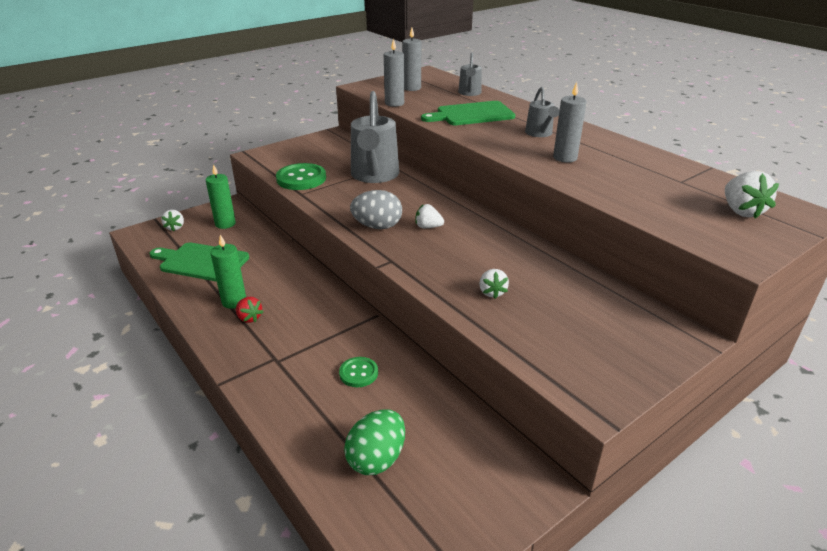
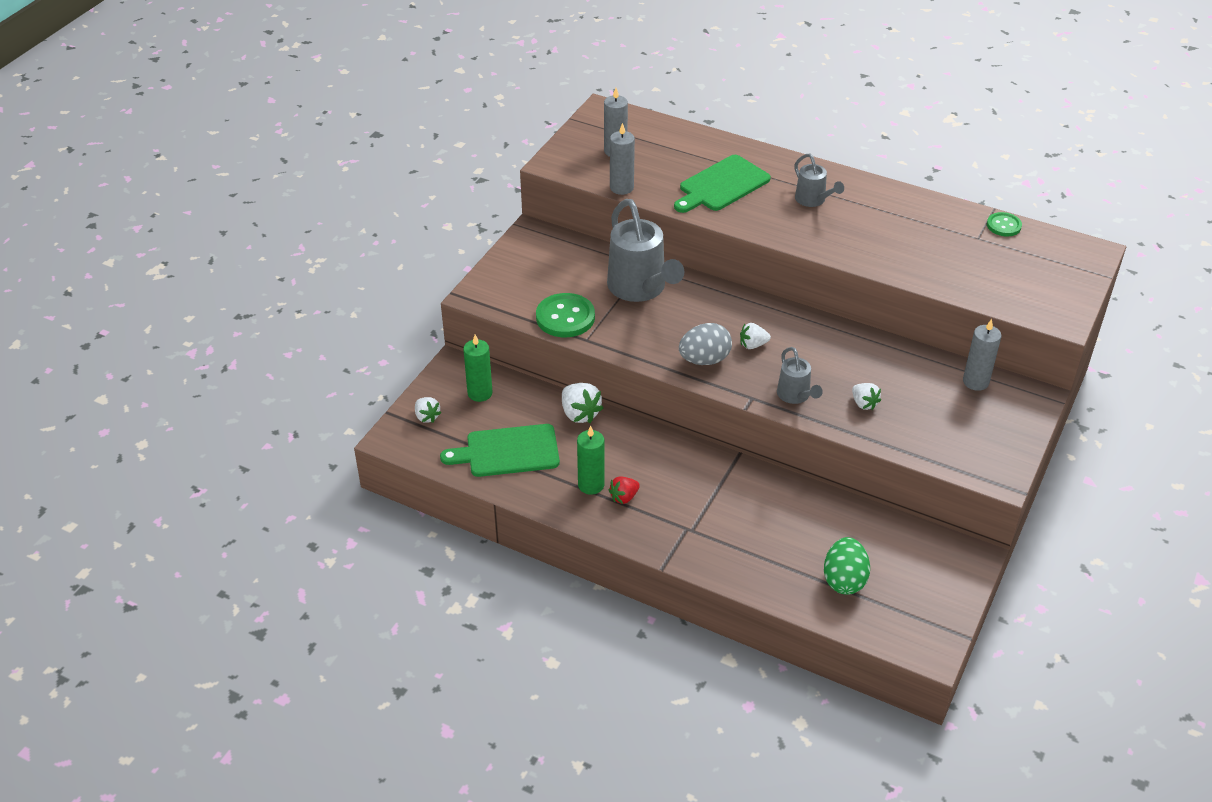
camera: 25 degrees left, 10 degrees up
red strawberry [236,297,263,323] -> red strawberry turned 120 degrees clockwise [609,476,640,504]
green button [339,357,378,387] -> green button moved to [987,212,1022,237]
grey watering can [458,53,482,96] -> grey watering can moved to [777,347,823,404]
grey candle [553,82,587,163] -> grey candle moved to [963,319,1001,391]
white strawberry [725,171,779,219] -> white strawberry moved to [562,383,603,423]

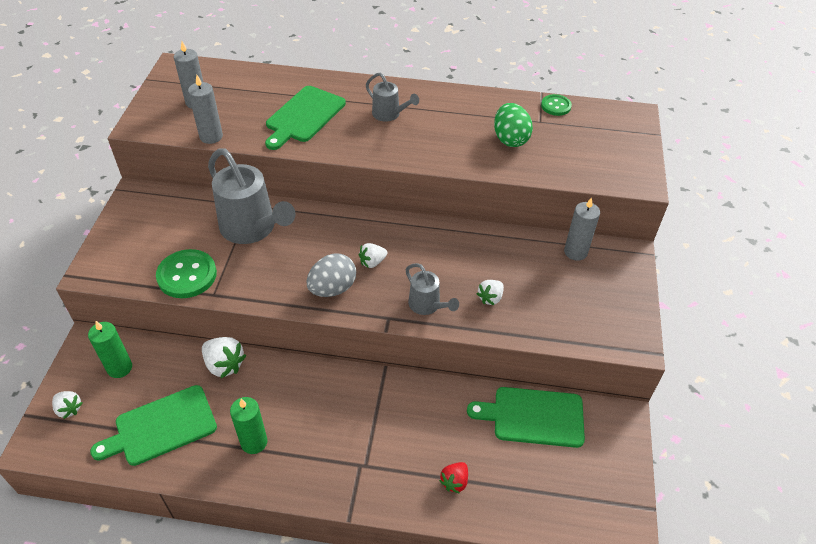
camera: 20 degrees left, 5 degrees up
red strawberry [609,476,640,504] -> red strawberry moved to [439,462,468,494]
green egg [824,537,870,595] -> green egg moved to [494,103,533,147]
white strawberry [852,383,881,410] -> white strawberry turned 90 degrees clockwise [476,280,504,305]
none -> green cutting board [467,387,585,448]

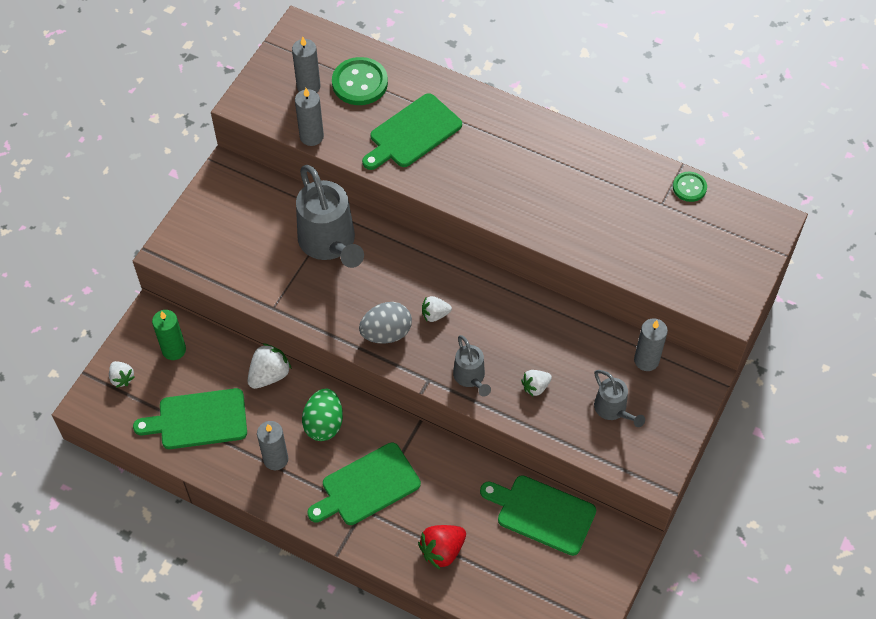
camera: 20 degrees right, 10 degrees up
green button [156,249,217,298] -> green button moved to [332,57,388,105]
white strawberry [202,337,246,378] -> white strawberry turned 105 degrees counterclockwise [247,343,292,389]
green candle [230,397,267,454] -> grey candle [257,421,288,470]
grey watering can [366,73,419,122] -> grey watering can moved to [594,370,645,427]
red strawberry [439,462,468,494] -> red strawberry [418,525,466,569], size x1.57
green egg [494,103,533,147] -> green egg moved to [302,388,343,441]
none -> green cutting board [307,442,421,525]

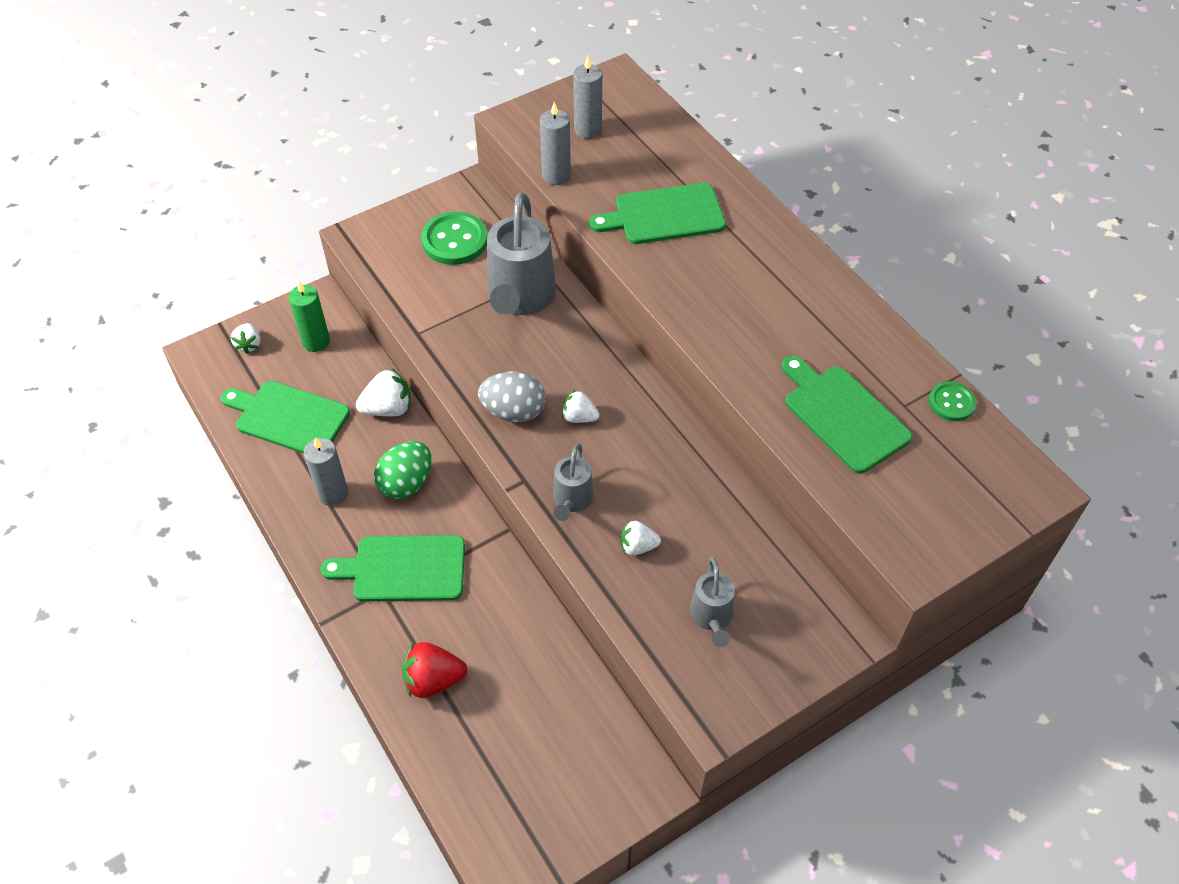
camera: 30 degrees right, 5 degrees down
green button [332,57,388,105] -> green button moved to [421,212,487,265]
green cutting board [480,475,596,556] -> green cutting board moved to [781,356,912,474]
grey candle [634,318,668,371] -> none

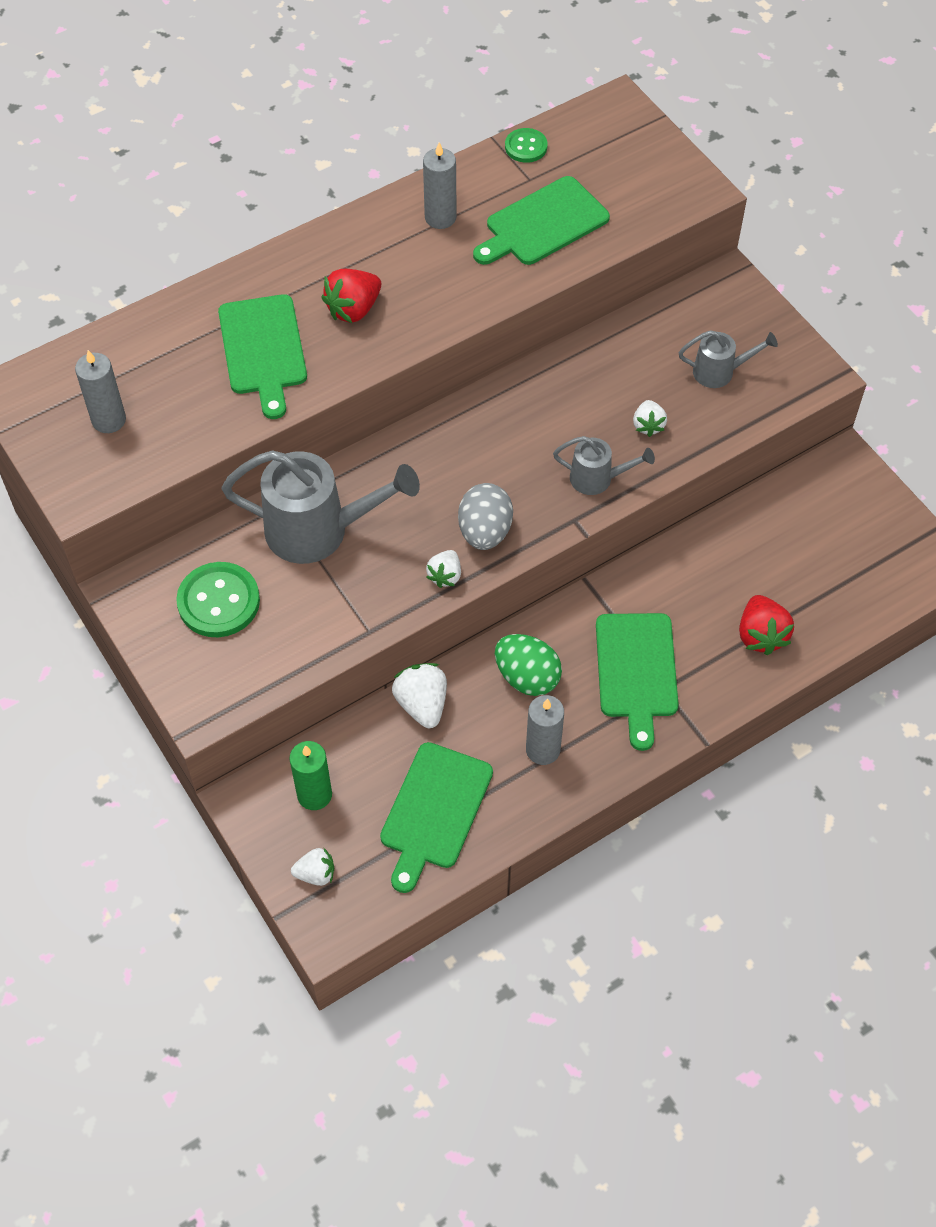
camera: 90 degrees left, 5 degrees up
grey candle [540,102,571,185] -> grey candle moved to [423,142,457,229]
white strawberry [562,390,599,423] -> white strawberry moved to [426,550,461,588]
none -> red strawberry [321,269,381,323]

